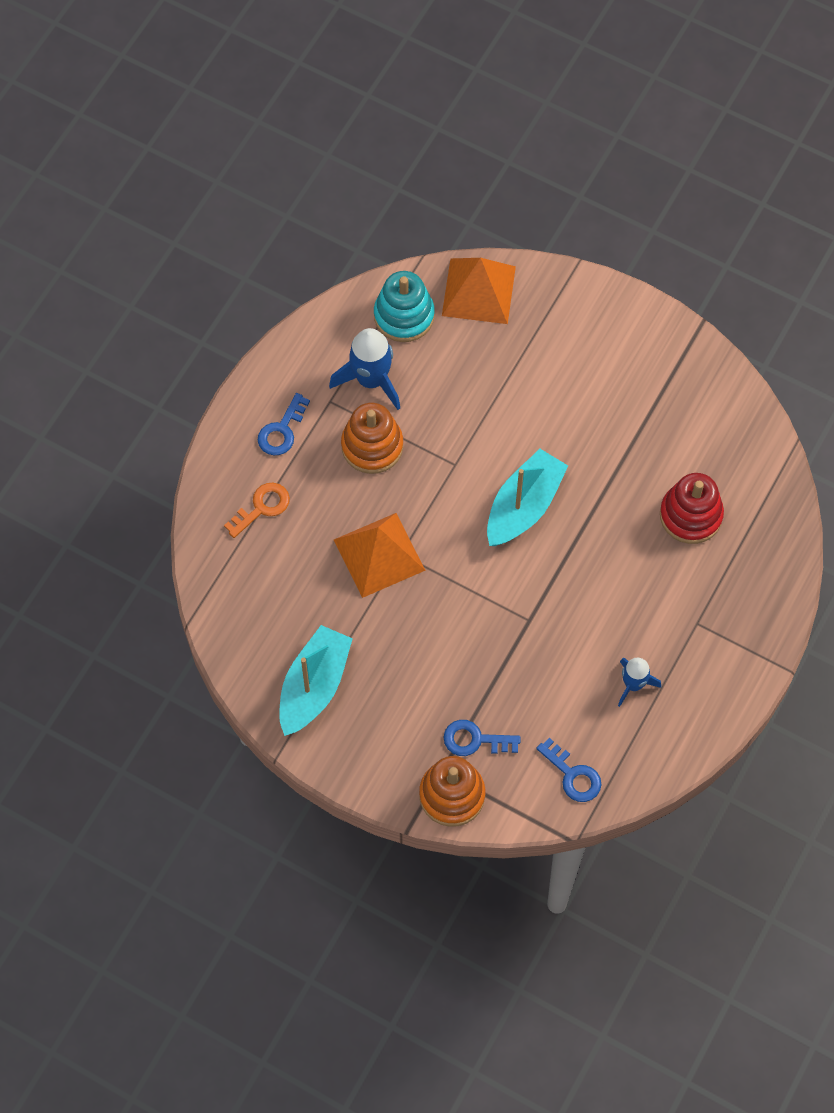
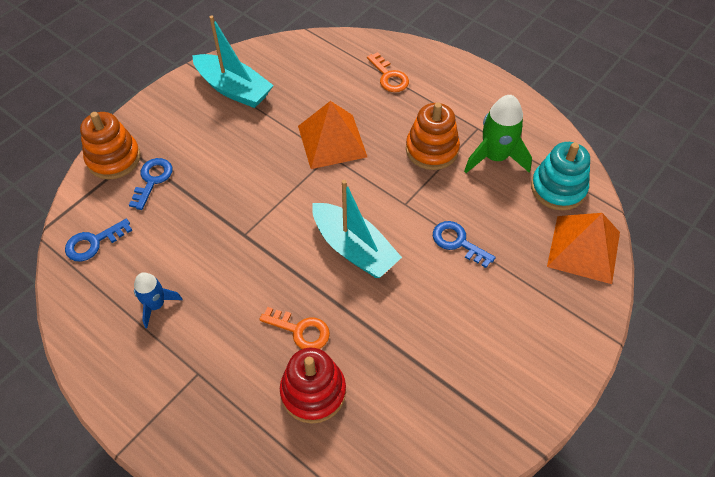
camera: 100 degrees right, 10 degrees down
blue key [258,393,310,455] -> blue key moved to [433,221,496,268]
blue rocket [329,328,400,410] -> green rocket [464,95,532,173]
none -> orange key [259,307,330,349]

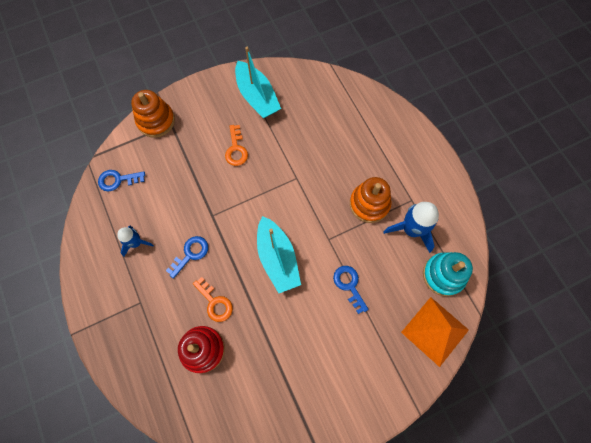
camera: 25 degrees right, 15 degrees up
blue key [129,158,173,210] -> blue key moved to [166,236,208,279]
orange pyramid [298,101,367,169] -> none
orange key [367,52,409,92] -> orange key moved to [225,125,248,166]
green rocket [464,95,532,173] -> blue rocket [383,202,439,253]

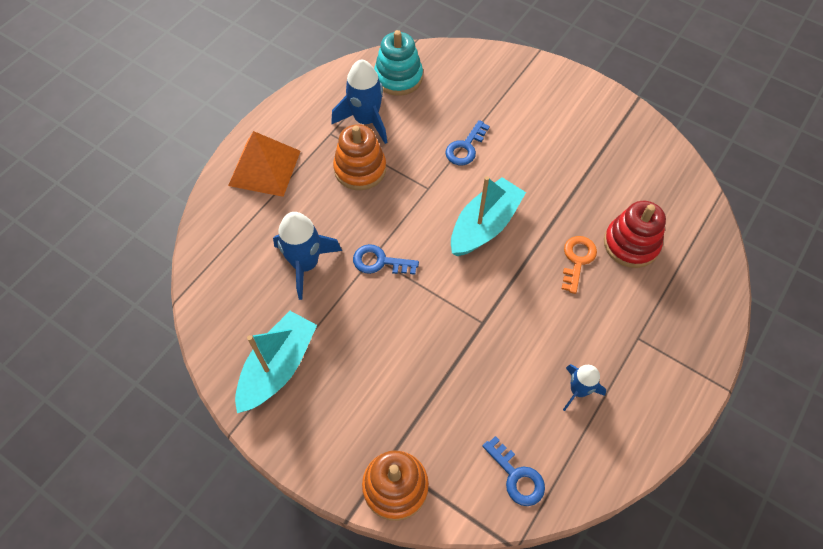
camera: 120 degrees left, 10 degrees down
blue key [166,236,208,279] -> blue key moved to [353,244,419,275]
orange key [225,125,248,166] -> none
orange pyramid [401,297,469,367] -> orange pyramid moved to [228,131,301,197]
none -> blue rocket [273,212,342,300]

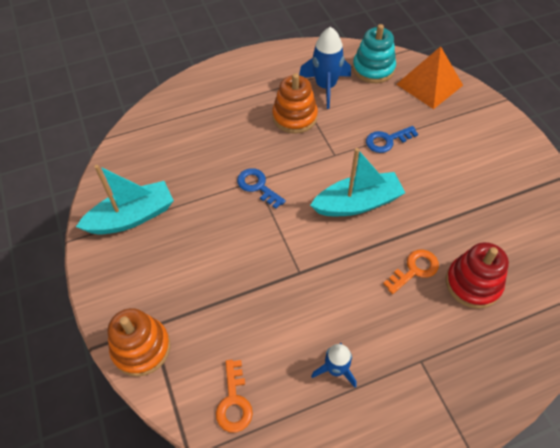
camera: 35 degrees right, 5 degrees down
orange pyramid [228,131,301,197] -> orange pyramid moved to [396,46,463,109]
blue rocket [273,212,342,300] -> none
blue key [482,436,545,506] -> orange key [216,359,253,433]

